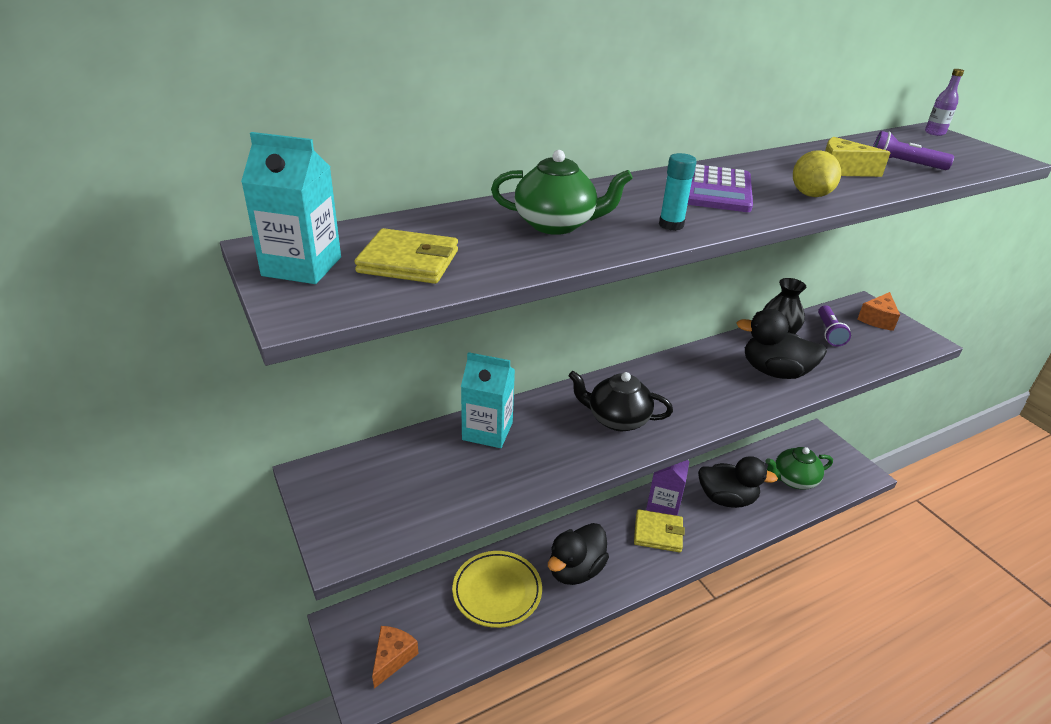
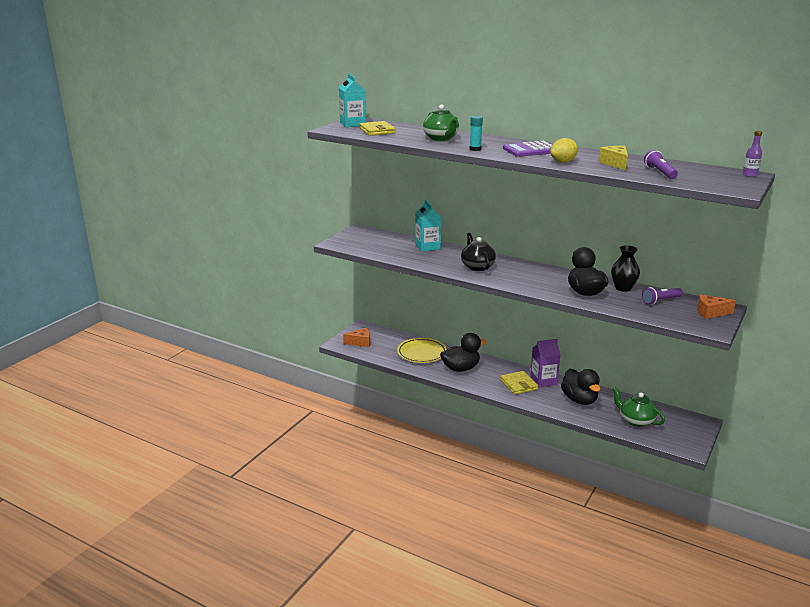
camera: 60 degrees right, 10 degrees down
black duck [548,523,609,585] -> black duck turned 150 degrees clockwise [440,333,487,372]

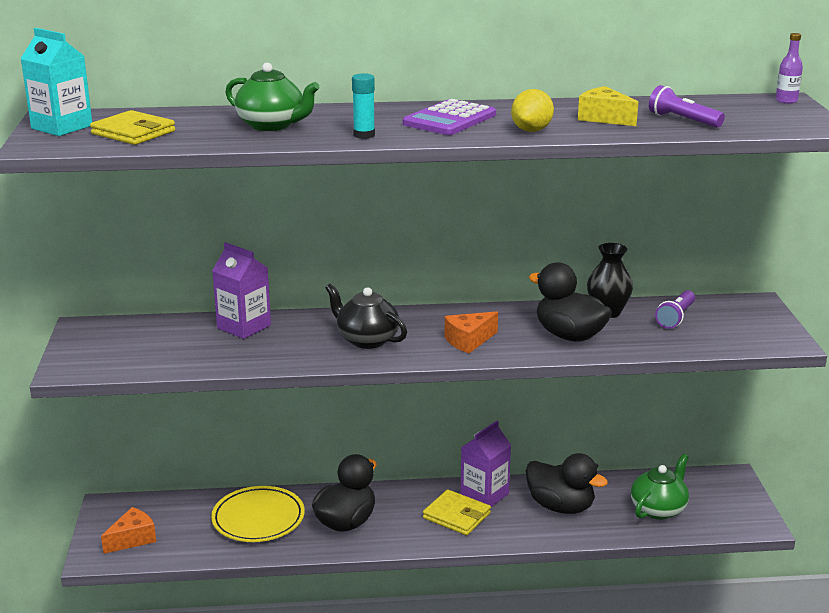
camera: 35 degrees left, 0 degrees up
turquoise carton [415,200,441,252] -> purple carton [212,242,271,339]
green teapot [612,387,665,427] -> green teapot turned 120 degrees clockwise [631,454,689,520]
orange cheese [697,294,736,319] -> orange cheese moved to [445,311,498,353]

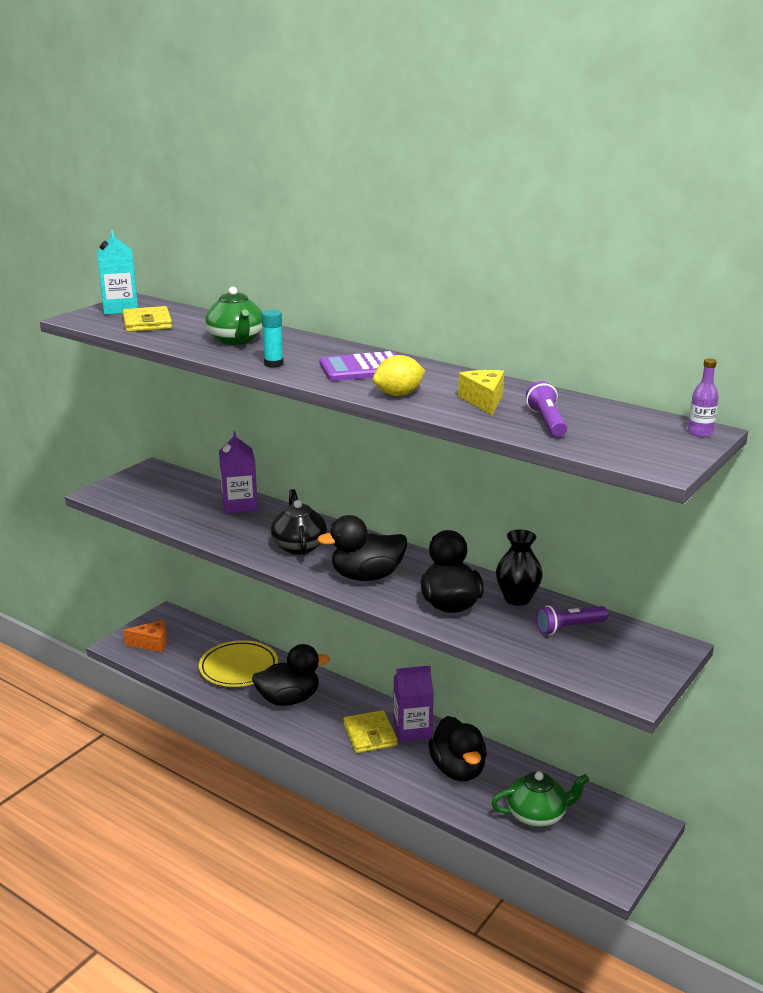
camera: 40 degrees right, 0 degrees up
orange cheese [445,311,498,353] -> black duck [317,515,407,581]

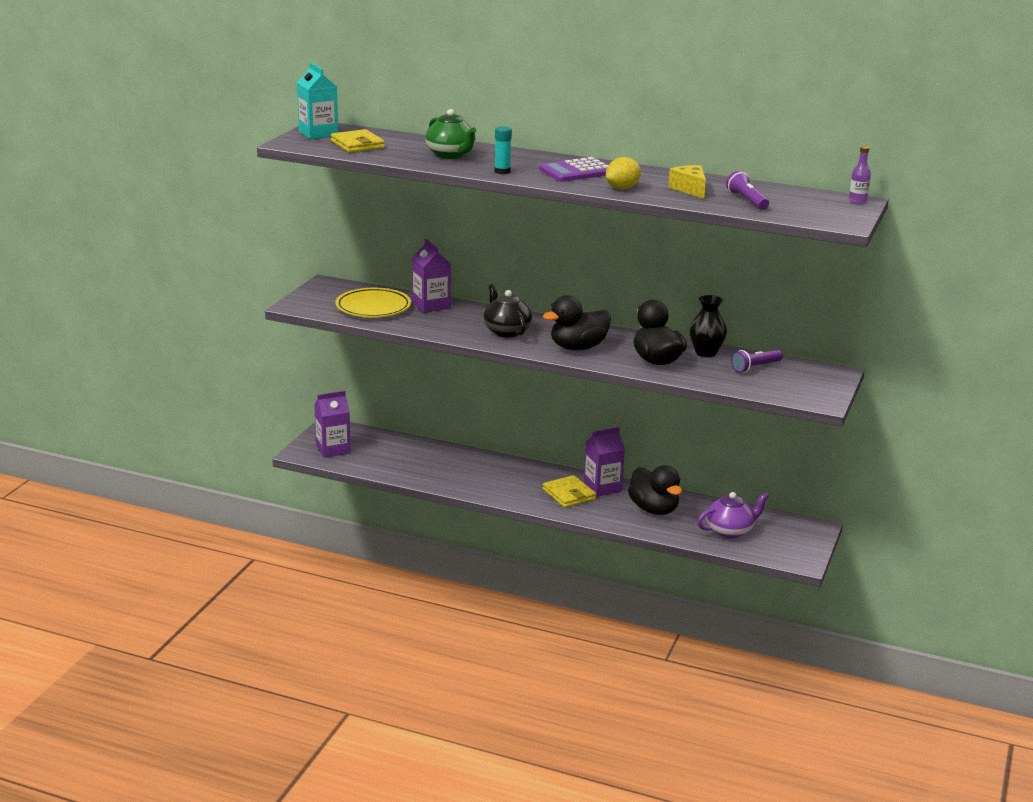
camera: 15 degrees left, 0 degrees up
orange cheese [123,620,167,652] -> purple carton [314,391,351,458]
yellow plate [199,640,278,687] -> yellow plate moved to [336,288,411,317]
black duck [252,644,330,706] -> none
green teapot [491,771,589,828] -> purple teapot [697,492,769,539]

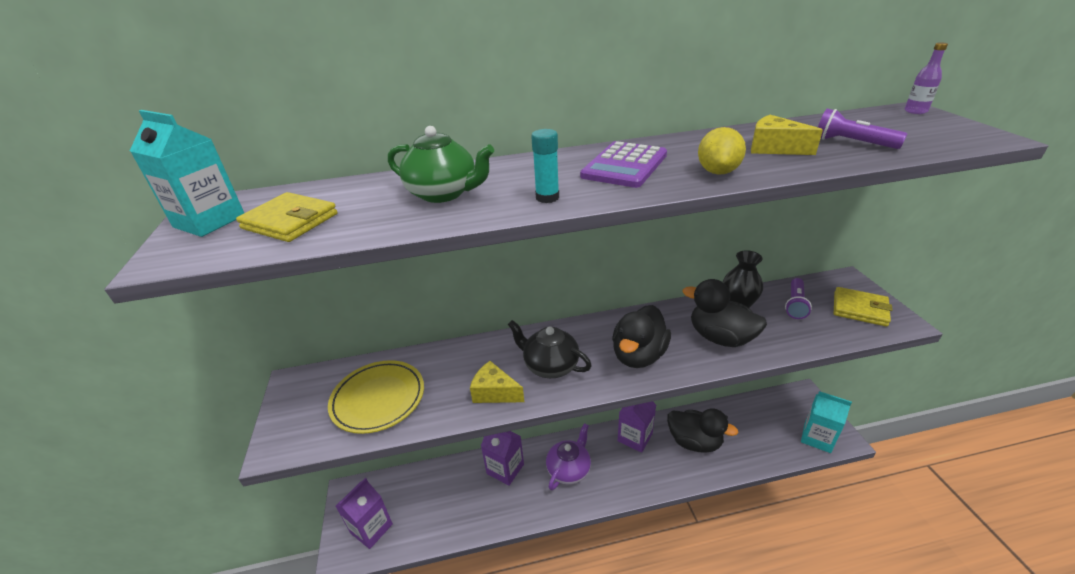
camera: 30 degrees left, 10 degrees up
purple carton [412,239,451,313] -> purple carton moved to [481,431,524,485]
yellow wallet [543,475,596,508] -> yellow wallet moved to [834,287,893,327]
purple teapot [697,492,769,539] -> purple teapot moved to [546,423,591,490]
none -> yellow cheese [470,361,524,403]
none -> turquoise carton [801,391,852,453]

